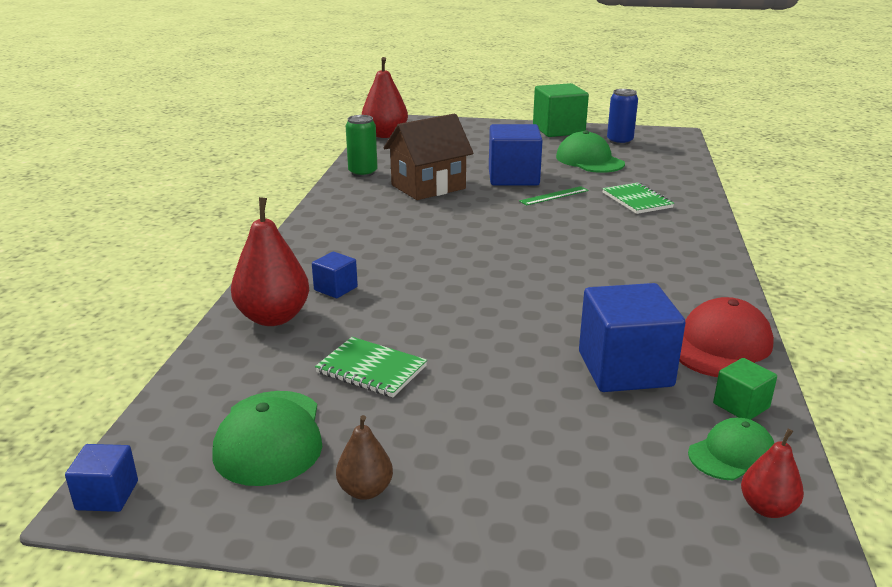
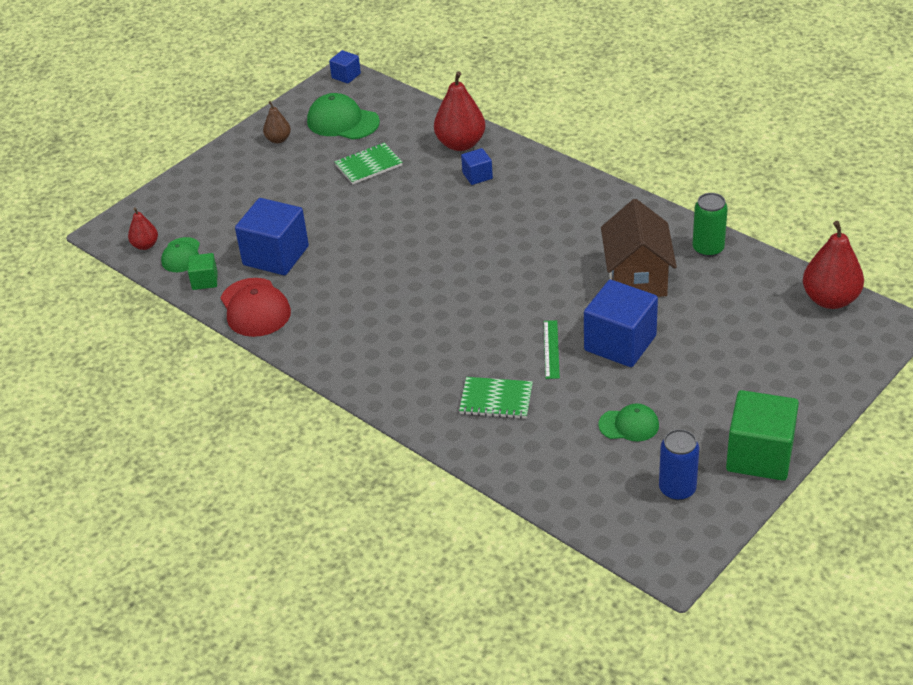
camera: 125 degrees right, 15 degrees up
green cap [556,130,625,173] -> green cap [598,403,659,441], size x0.63

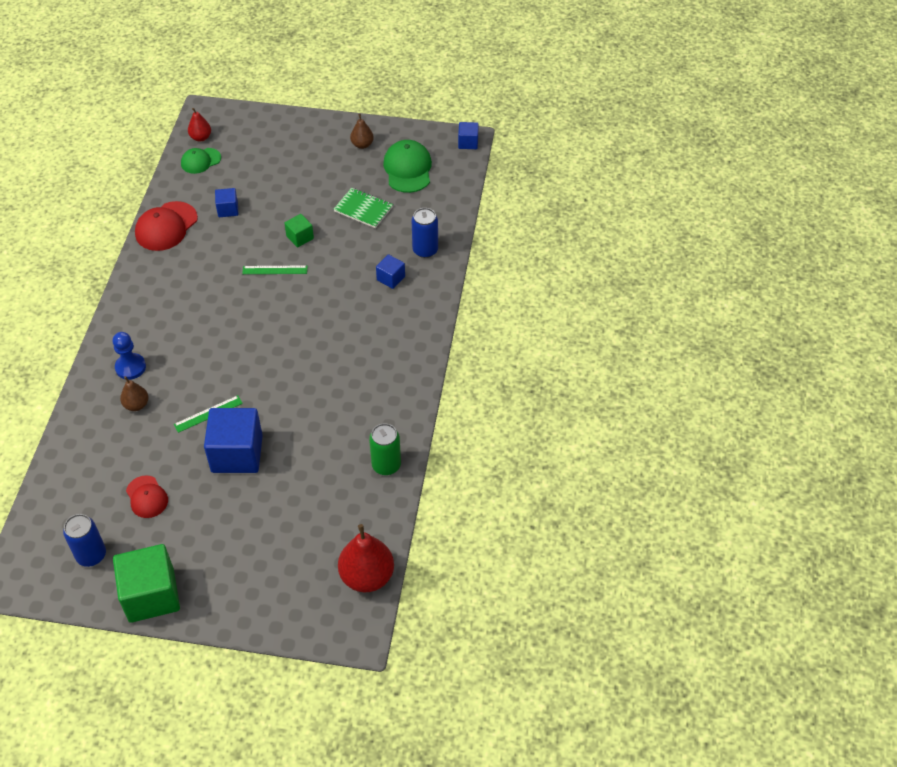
camera: 55 degrees right, 10 degrees up
green cube [188,253,217,290] -> green cube moved to [284,214,314,247]
blue cube [235,198,309,275] -> blue cube [215,188,238,217], size x0.49
red pear [434,71,485,151] -> blue can [412,208,438,258]
green notebook [459,377,533,419] -> brown pear [120,376,148,411]
green cap [598,403,659,441] -> red cap [126,475,168,518]
brown house [601,199,677,297] -> none
none -> blue pawn [113,332,146,380]
none -> green ruler [242,265,308,274]

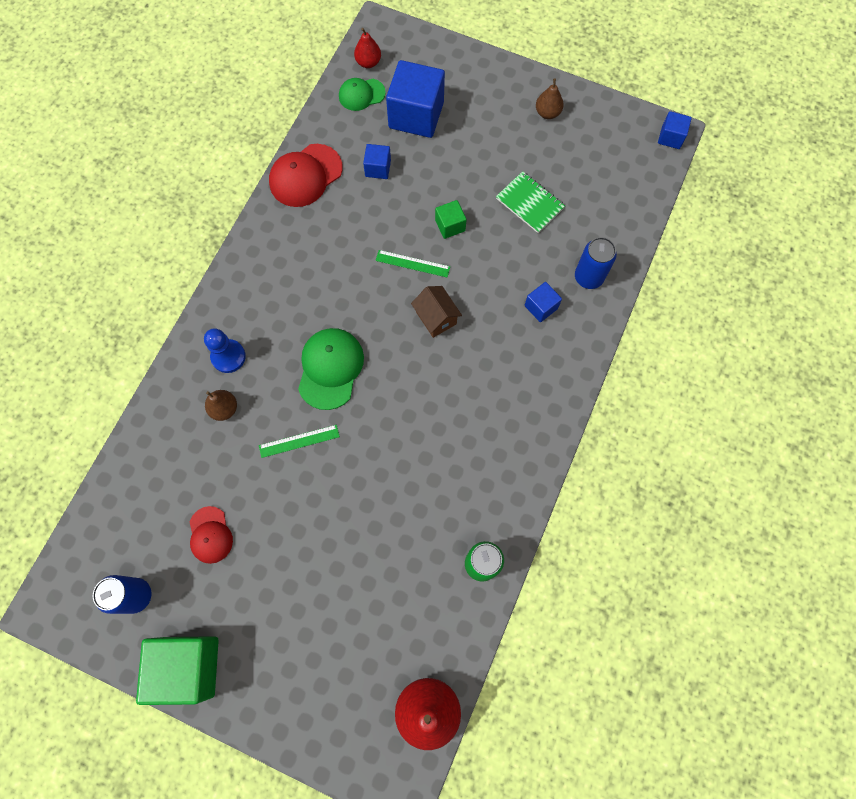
camera: 15 degrees right, 20 degrees up
blue cube [204,408,263,473] -> blue cube moved to [386,60,445,138]
green cap [383,140,432,193] -> green cap moved to [298,328,364,410]
none -> brown house [411,286,462,338]

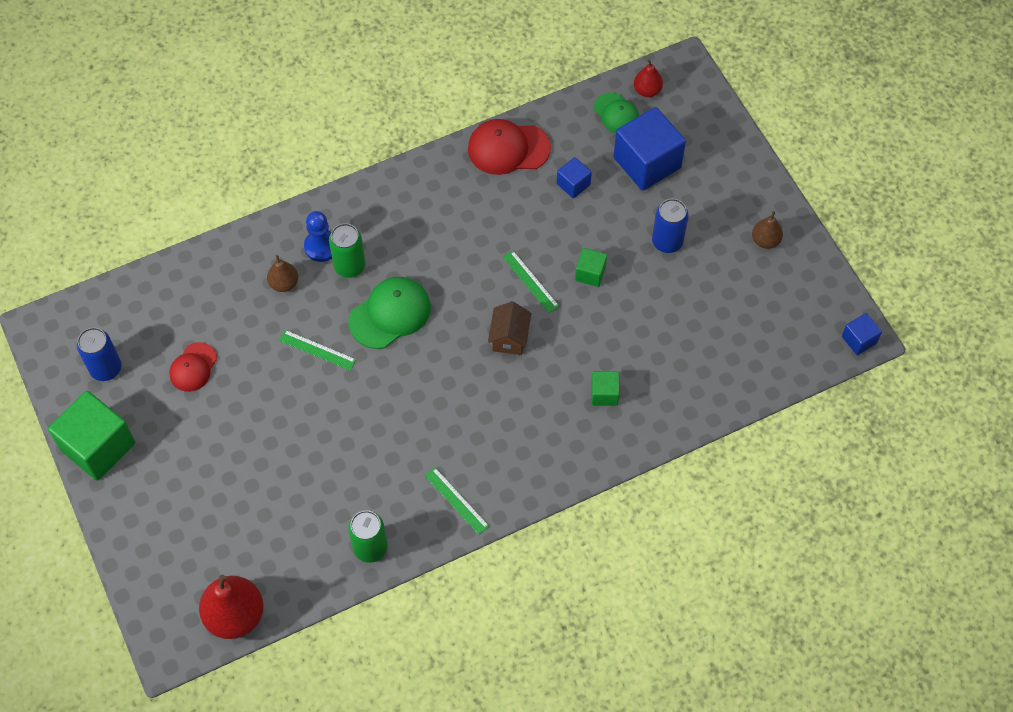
camera: 40 degrees right, 10 degrees down
green cap [339,78,386,111] -> green cap turned 150 degrees counterclockwise [594,93,639,133]
green notebook [496,171,565,233] -> none
blue cube [525,282,562,322] -> green cube [591,371,620,406]
blue can [575,237,617,289] -> blue can moved to [652,199,688,253]
none -> green can [329,223,366,278]
none -> green ruler [424,467,489,535]

